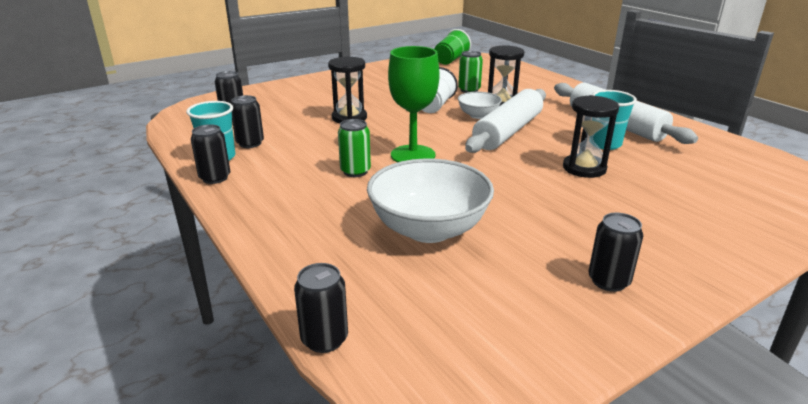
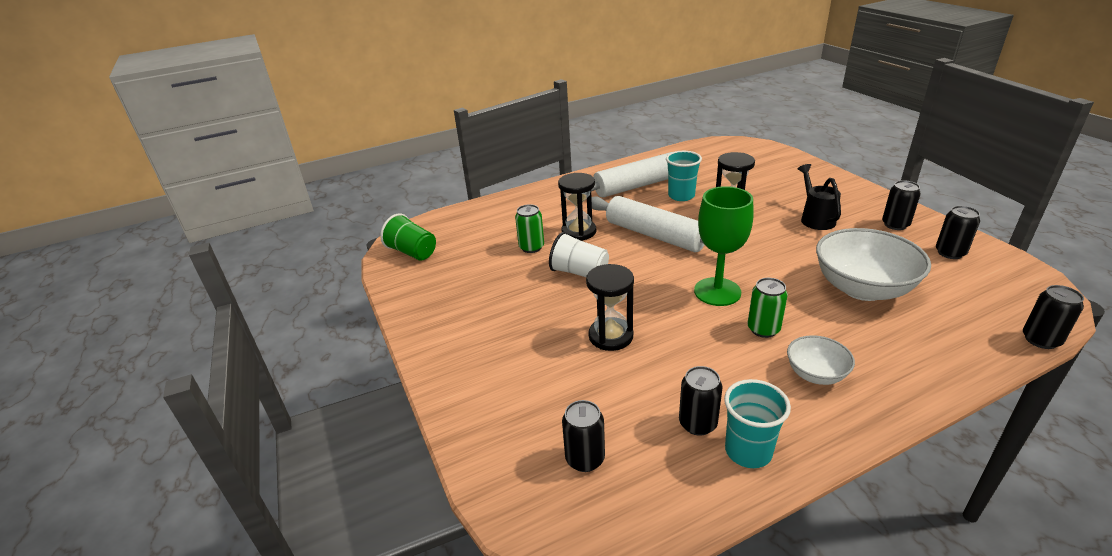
camera: 80 degrees left, 5 degrees up
black can [191,124,230,184] -> black can moved to [936,206,980,259]
white bowl [458,92,502,119] -> white bowl moved to [787,335,855,385]
none -> black watering can [798,164,841,230]

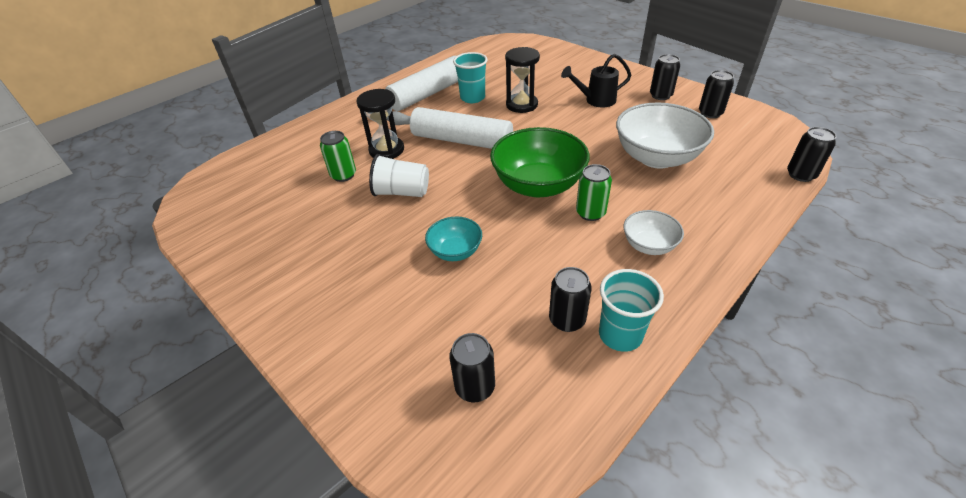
camera: 20 degrees left, 10 degrees up
green cup [380,213,436,261] -> none
black hourglass [586,264,634,351] -> turquoise bowl [425,216,482,261]
green goblet [694,186,754,306] -> green bowl [490,127,590,197]
black watering can [798,164,841,230] -> black watering can turned 75 degrees counterclockwise [561,54,631,107]

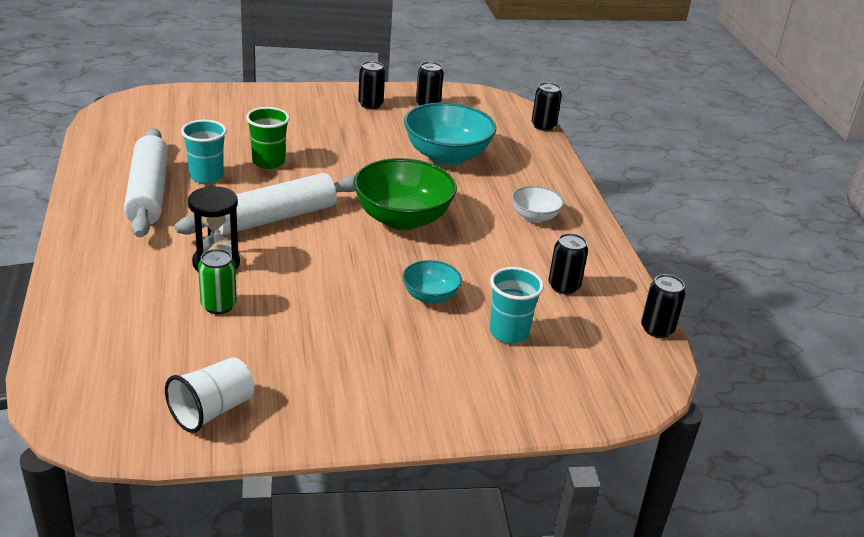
camera: 60 degrees left, 10 degrees down
white cup [369,154,429,197] -> white cup moved to [165,357,254,433]
black can [449,333,495,402] -> black can moved to [641,274,685,338]
black hourglass [505,47,540,113] -> green cup [246,107,290,169]
black watering can [561,54,631,107] -> none
green can [576,164,612,221] -> none
turquoise cup [599,269,664,352] -> turquoise cup moved to [490,267,544,344]
white bowl [616,102,714,169] -> turquoise bowl [404,102,496,165]

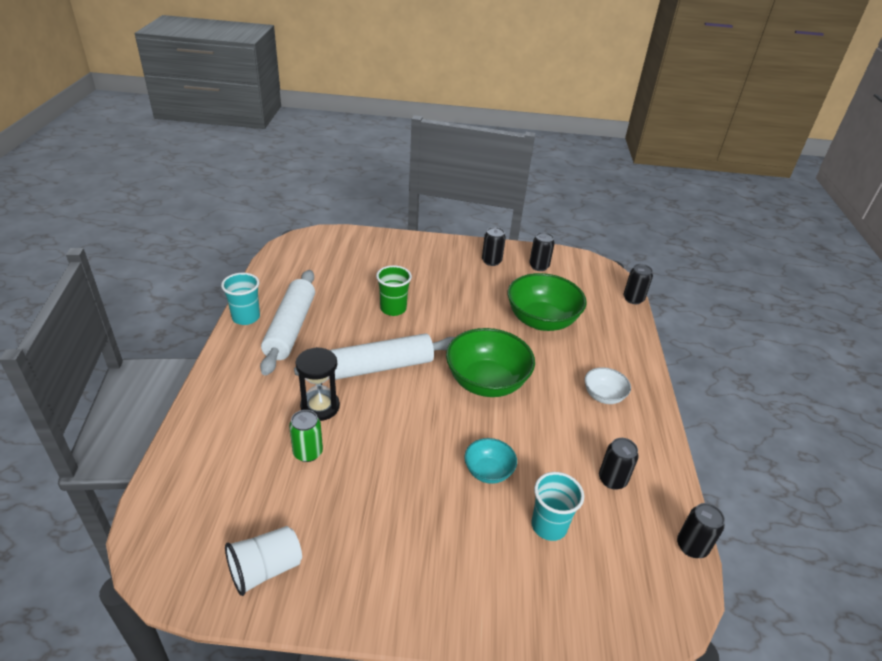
camera: 15 degrees right, 5 degrees up
turquoise cup [181,120,227,184] -> turquoise cup moved to [221,273,260,325]
turquoise bowl [404,102,496,165] -> green bowl [508,273,587,331]

